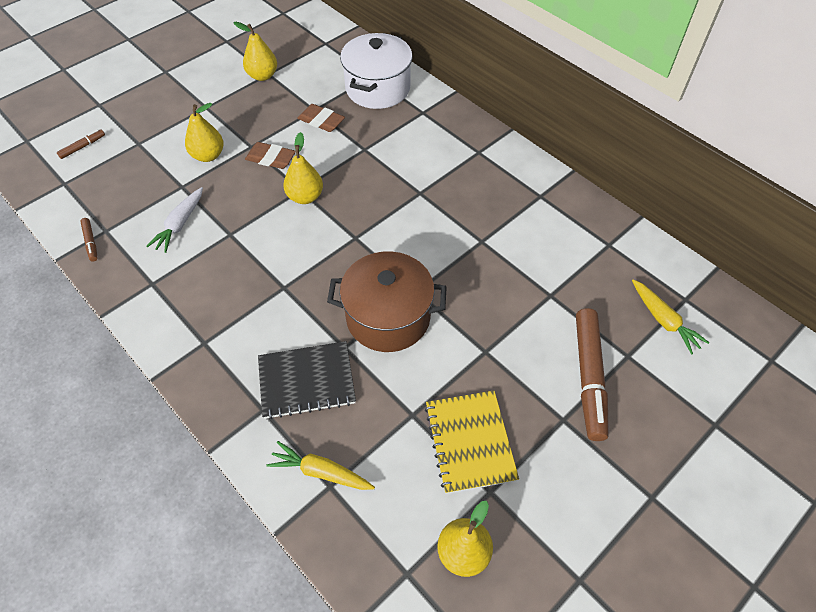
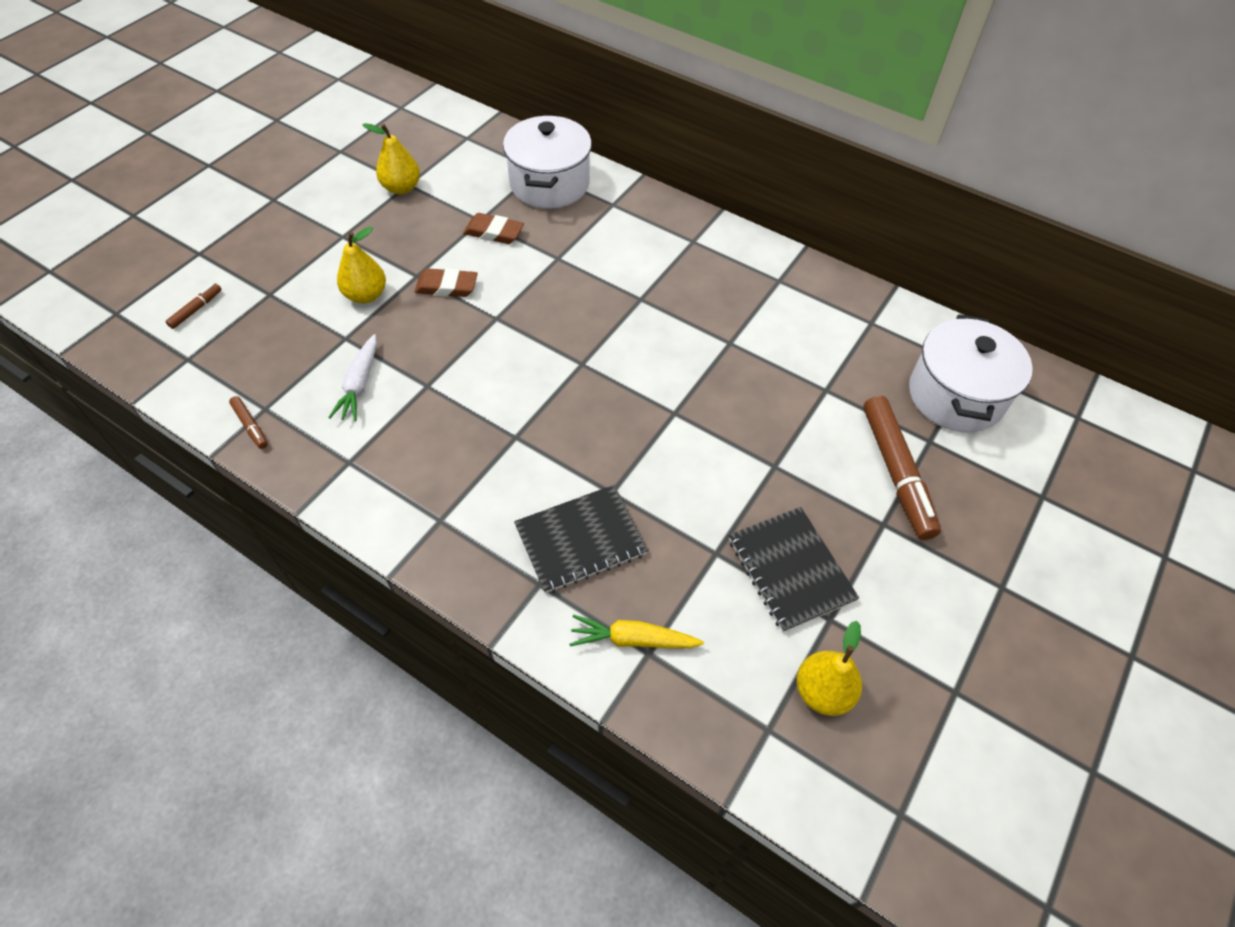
camera: 15 degrees left, 0 degrees up
yellow pear [283,132,323,204] -> none
brown pot [327,251,447,352] -> none
yellow notebook [425,391,519,494] -> black notebook [729,507,859,632]
yellow carrot [632,279,710,355] -> white pot [909,314,1033,433]

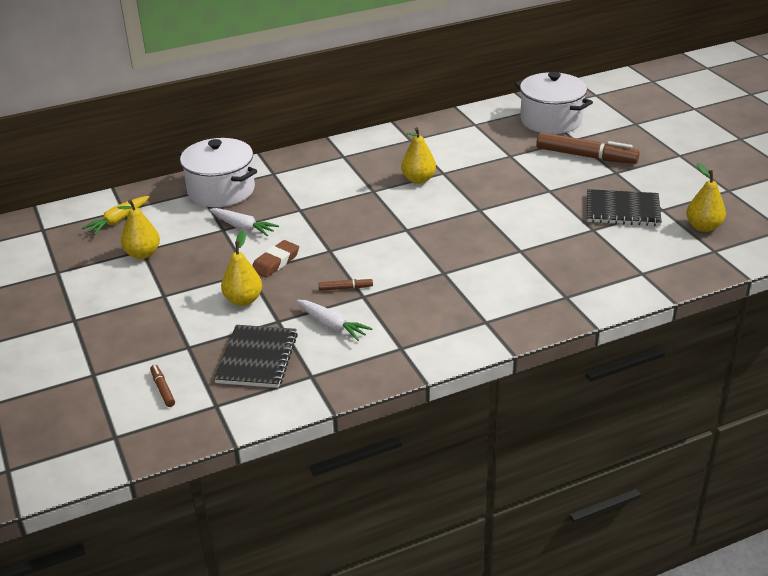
camera: 55 degrees left, 20 degrees down
brown marker [229,396,268,449] -> brown marker moved to [319,278,373,291]
brown eraser [463,213,524,244] -> white carrot [209,208,279,236]
black notebook [514,485,648,593] -> black notebook moved to [214,325,298,388]
yellow carrot [569,615,704,648] -> yellow carrot moved to [82,196,149,235]
none -> yellow pear [401,127,436,184]

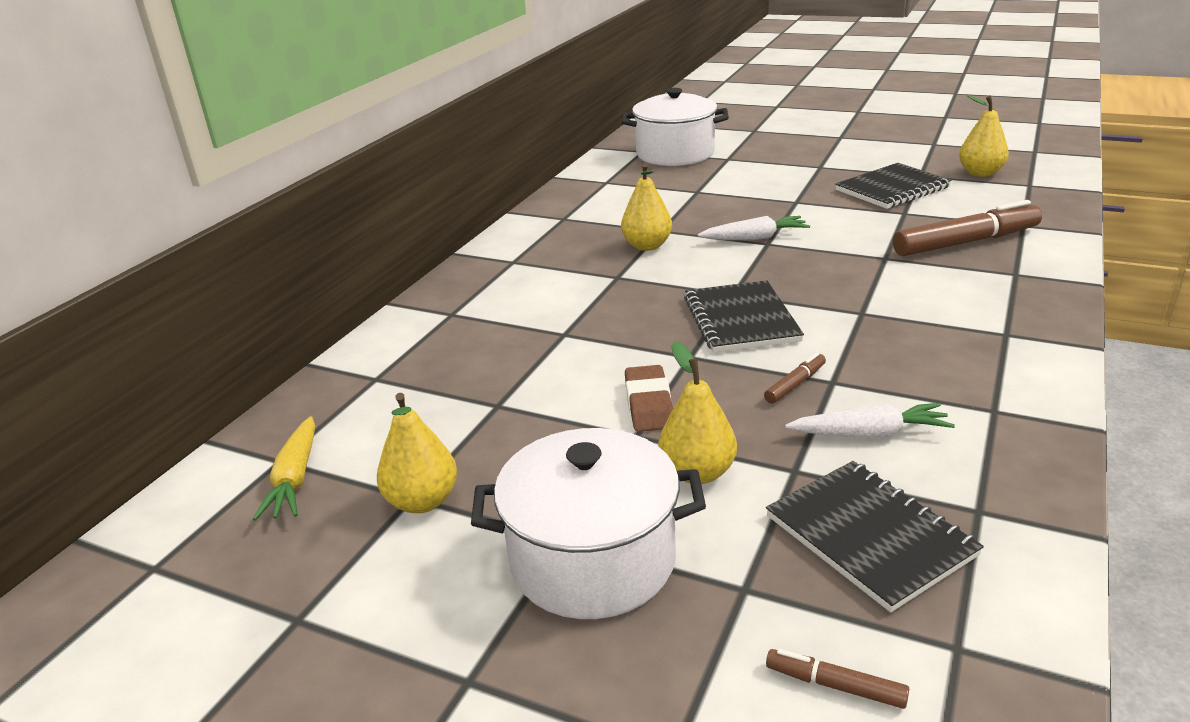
camera: 40 degrees left, 5 degrees down
white pot [179,138,257,207] -> white pot moved to [471,428,706,619]
white carrot [209,208,279,236] -> white carrot moved to [698,216,810,240]
brown marker [536,132,640,164] -> brown marker moved to [893,200,1042,256]
none -> black notebook [684,280,804,353]

